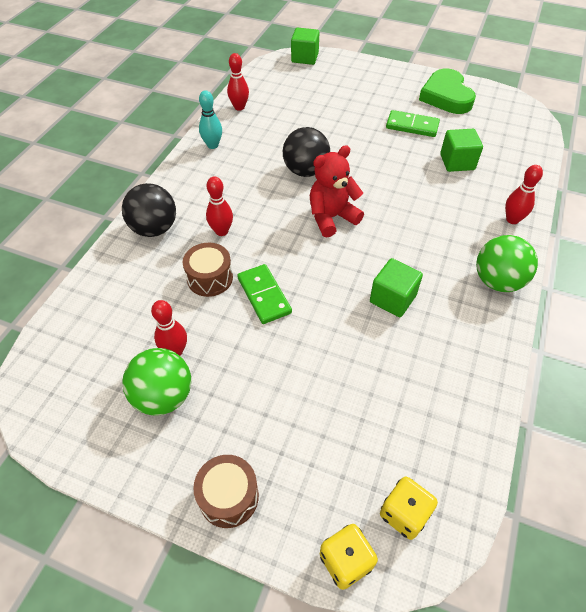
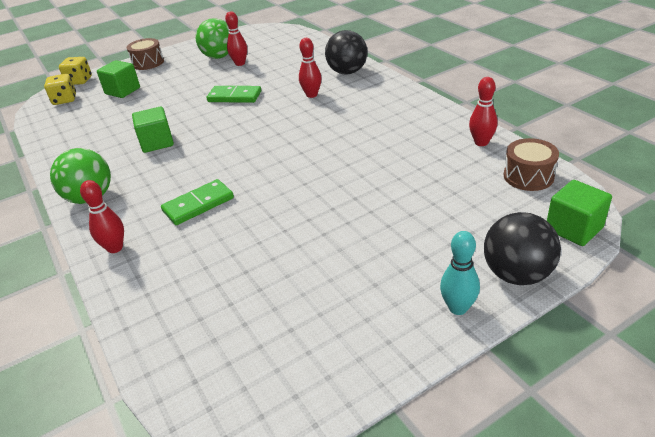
camera: 130 degrees right, 15 degrees down
brown drum [183,243,233,297] -> brown drum moved to [504,138,559,191]
turquoise bowling pin [199,90,222,149] -> turquoise bowling pin moved to [440,231,480,315]
black ball [283,127,330,177] -> black ball moved to [484,212,561,285]
red teddy bear [310,145,364,237] -> none
green domino [386,110,440,137] -> green domino moved to [161,179,234,225]
green heart [419,69,476,114] -> none
green cube [440,129,483,172] -> green cube moved to [97,60,140,98]

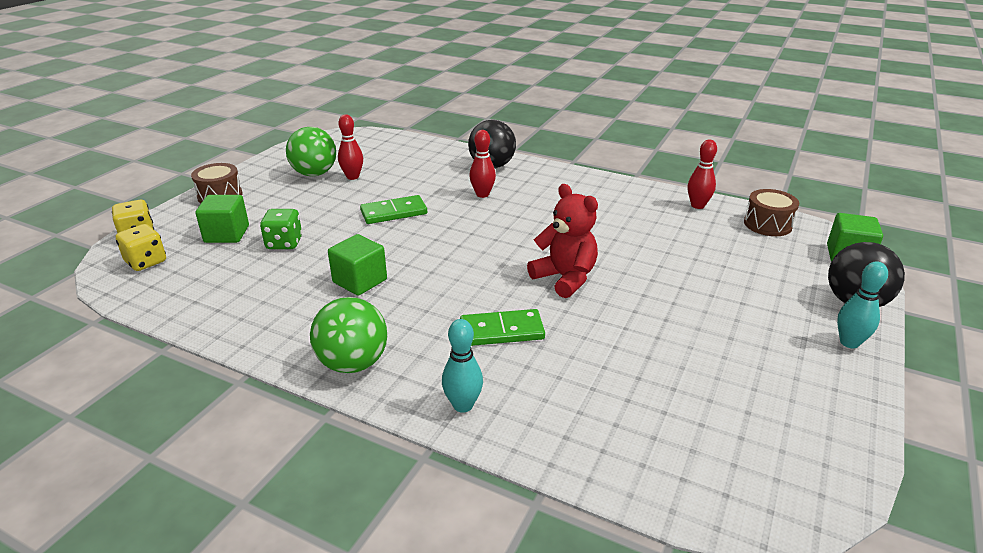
camera: 35 degrees left, 5 degrees down
red bowling pin [80,180,124,253] -> turquoise bowling pin [442,319,483,413]
green domino [161,179,234,225] -> green domino turned 60 degrees clockwise [460,309,545,346]
none -> green dice [260,209,302,249]
none -> red teddy bear [527,184,598,298]

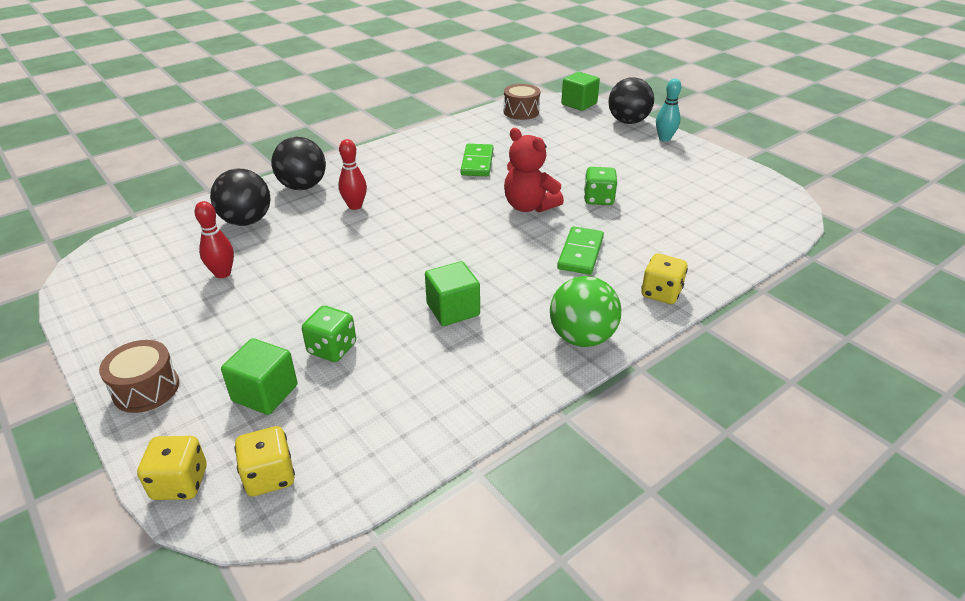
camera: 65 degrees left, 5 degrees up
green ball [286,127,336,176] -> none
green domino [360,195,427,224] -> green domino moved to [461,144,493,176]
turquoise bowling pin [442,319,483,413] -> yellow dice [641,254,688,304]
red teddy bear [527,184,598,298] -> red teddy bear turned 120 degrees counterclockwise [504,128,564,213]
red bowling pin [687,139,717,209] -> none
none -> black ball [210,169,270,226]
none -> green dice [584,167,618,205]

